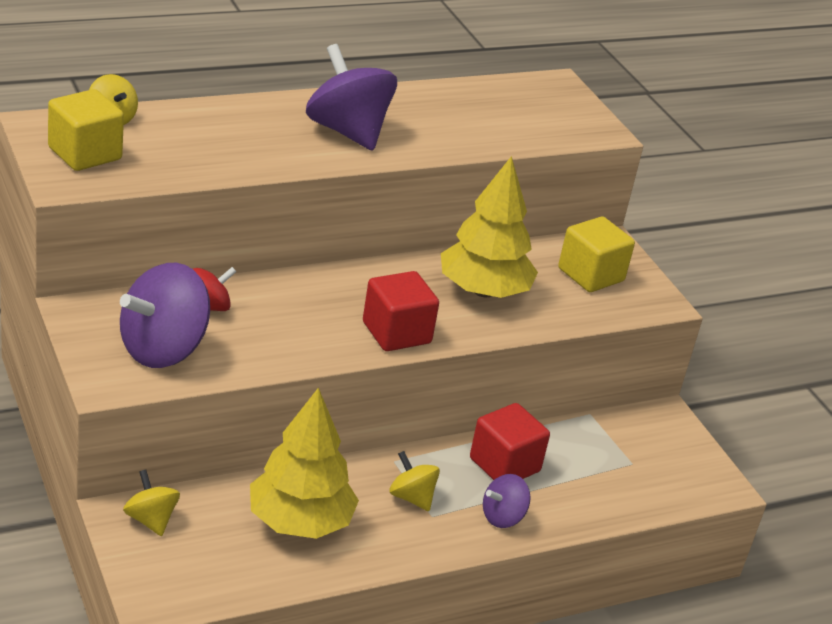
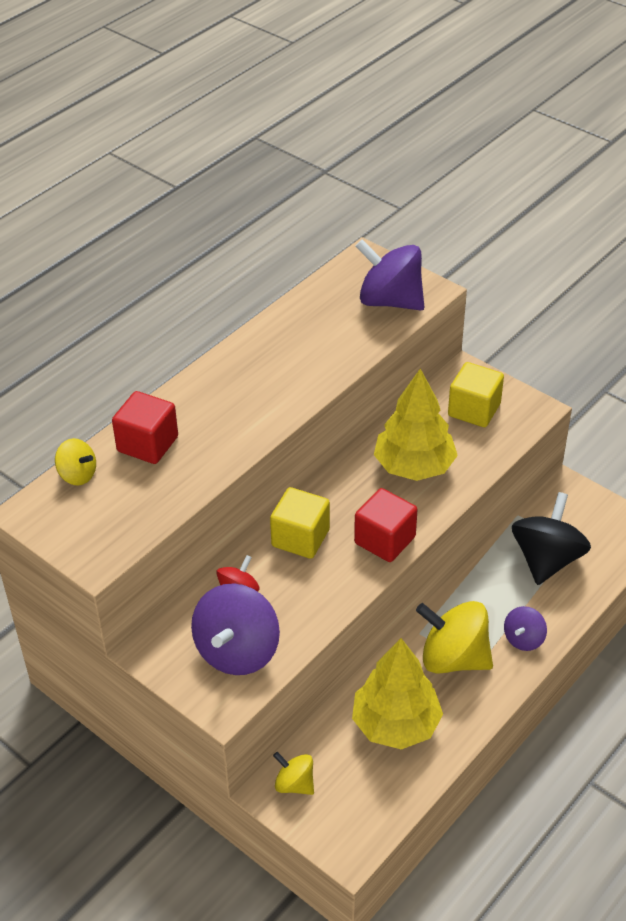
camera: 20 degrees left, 10 degrees up
yellow cube [48,89,124,171] -> yellow cube moved to [270,487,330,559]
purple spinning top [306,44,397,151] -> purple spinning top moved to [356,239,424,310]
yellow spinning top [389,451,440,511] -> yellow spinning top [416,601,493,673], size x1.89
red cube [470,403,550,480] -> red cube moved to [112,391,178,464]
none -> black spinning top [512,492,591,585]

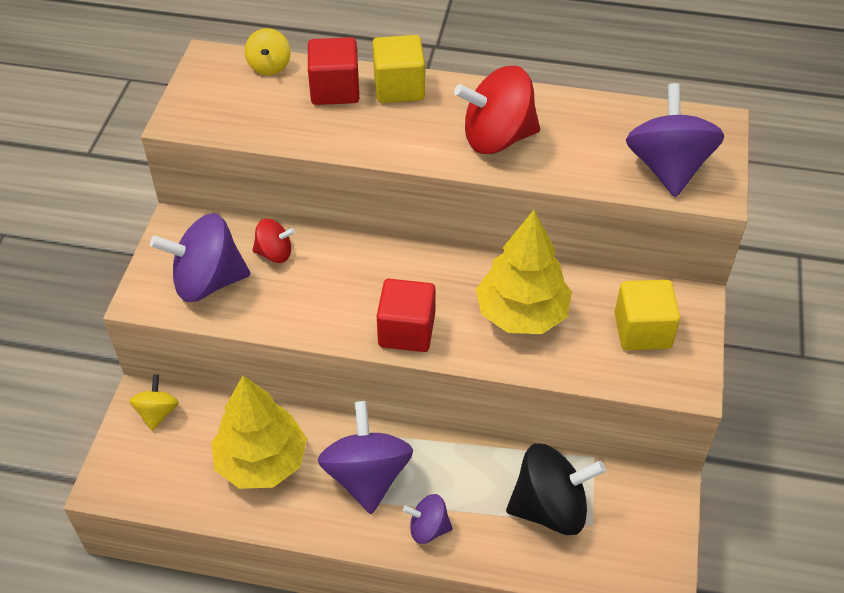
camera: 60 degrees right, 5 degrees up
yellow cube [270,487,330,559] -> yellow cube moved to [373,35,425,103]
yellow spinning top [416,601,493,673] -> purple spinning top [317,401,413,514]
none -> red spinning top [454,66,540,154]

